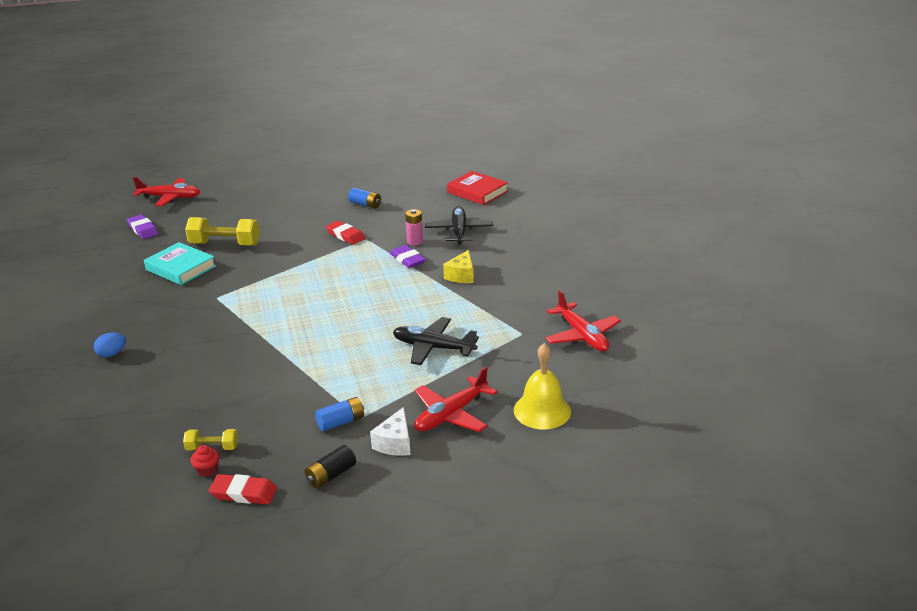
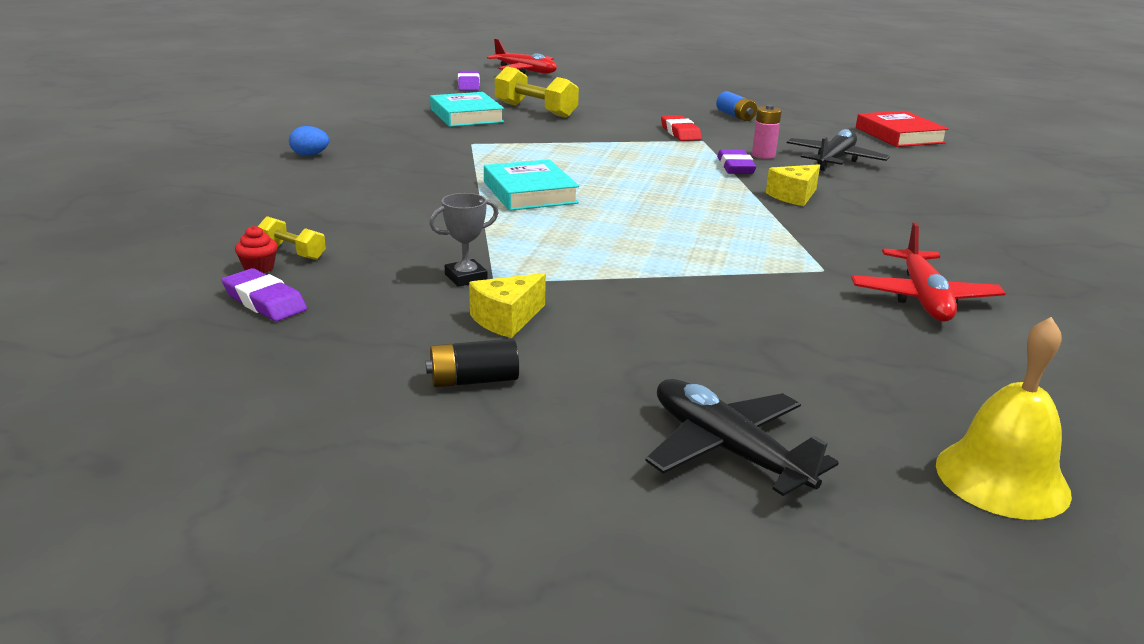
camera: 30 degrees right, 5 degrees down
red eraser [209,474,277,504] -> purple eraser [222,268,307,321]
black battery [304,445,356,489] -> black battery moved to [426,339,519,387]
blue battery [315,397,364,431] -> grey trophy [429,193,499,287]
white cheese [370,407,410,456] -> yellow cheese [469,273,546,338]
black plane [393,317,479,365] -> black plane moved to [645,379,839,496]
red plane [414,367,497,432] -> none
yellow bell [514,343,571,430] -> yellow bell moved to [936,317,1072,520]
none -> turquoise book [484,159,579,211]

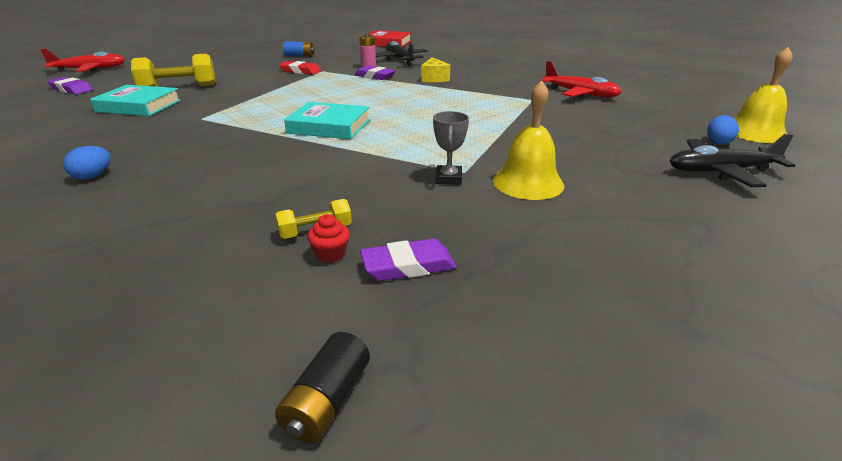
camera: 55 degrees left, 5 degrees up
black battery [426,339,519,387] -> black battery moved to [275,332,370,443]
yellow cheese [469,273,546,338] -> yellow bell [493,80,564,200]
none -> blue egg [707,115,739,145]

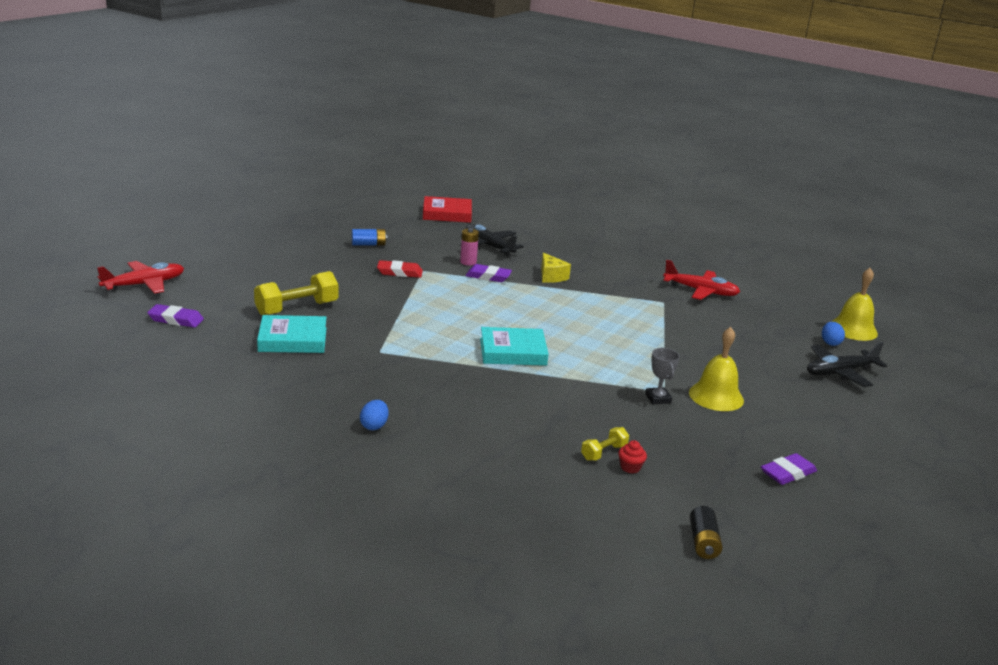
camera: 20 degrees left, 5 degrees down
purple eraser [360,238,457,281] -> purple eraser moved to [761,453,817,485]

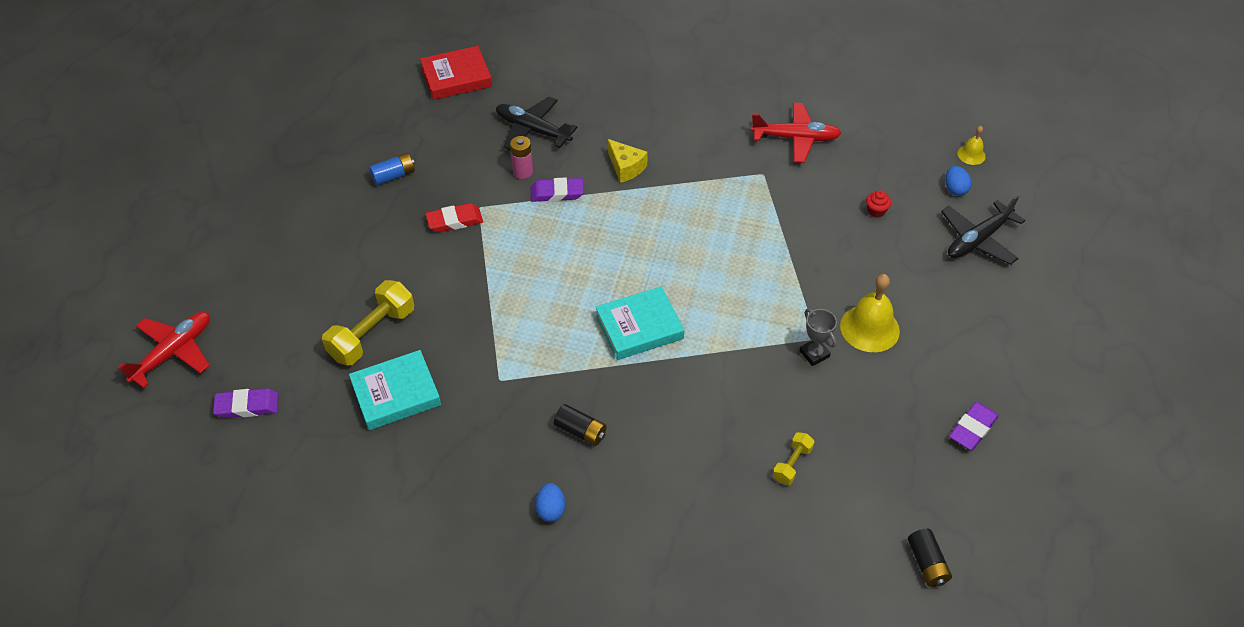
camera: 15 degrees left, 25 degrees up
red cupcake [618,440,647,473] -> red cupcake moved to [866,190,891,218]
yellow bell [831,268,878,341] -> yellow bell [958,126,986,165], size x0.53
none -> black battery [554,404,607,446]

